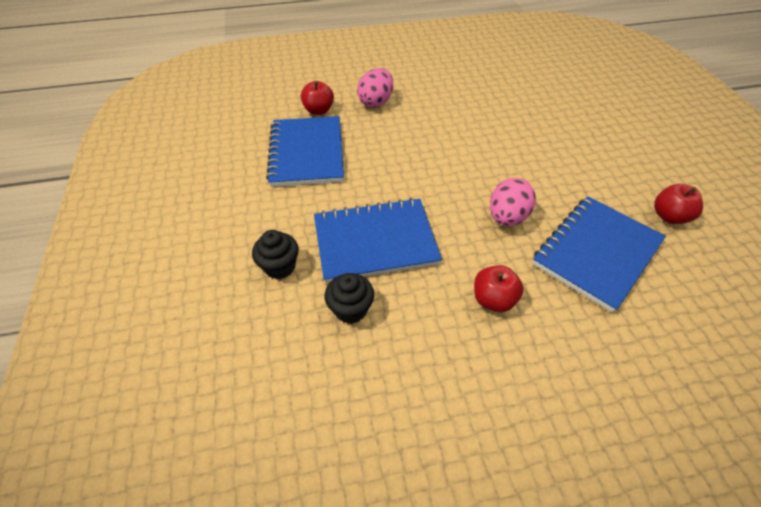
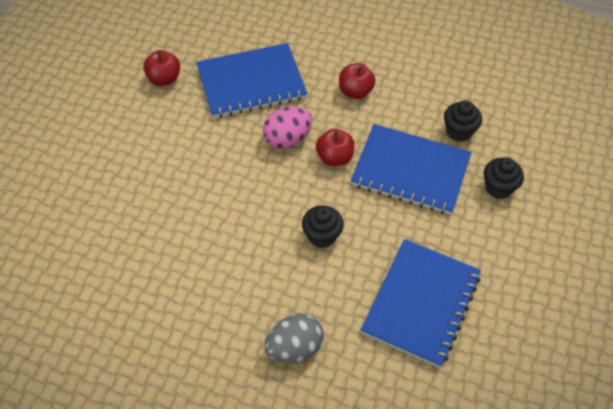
camera: 150 degrees left, 5 degrees up
red apple [301,81,334,115] -> red apple moved to [316,129,355,166]
pink egg [357,68,393,108] -> grey egg [265,314,324,364]
none -> black cupcake [302,205,344,248]

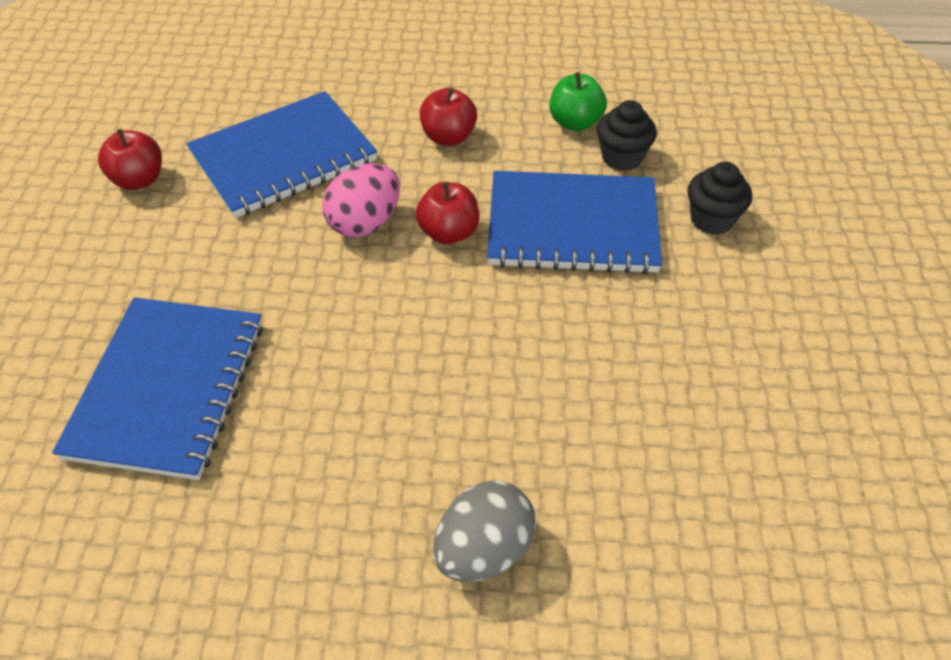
camera: 15 degrees left, 5 degrees down
black cupcake [302,205,344,248] -> none
blue notebook [361,239,481,368] -> blue notebook moved to [52,297,263,480]
none -> green apple [550,72,607,131]

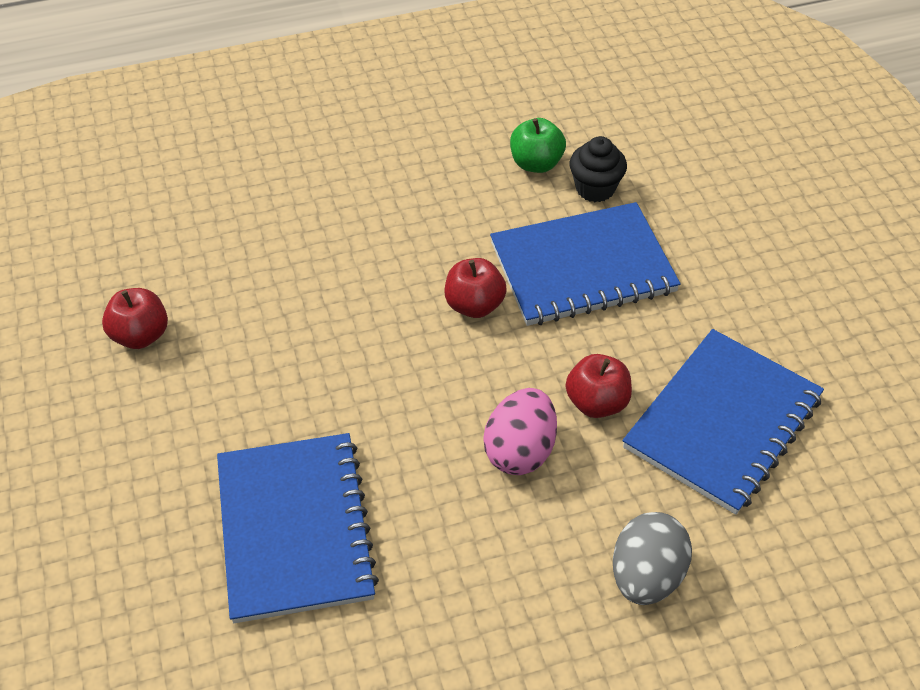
camera: 20 degrees left, 0 degrees up
blue notebook [186,91,377,218] -> blue notebook moved to [622,329,824,515]
pink egg [322,163,400,238] -> pink egg moved to [483,388,557,475]
red apple [419,87,477,145] -> red apple moved to [566,354,632,418]
black cupcake [688,162,752,235] -> none

